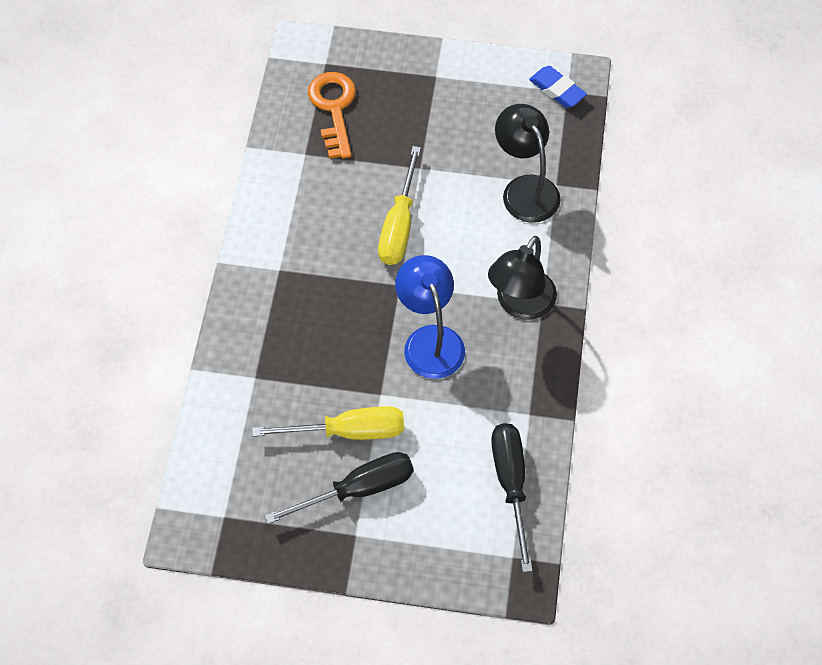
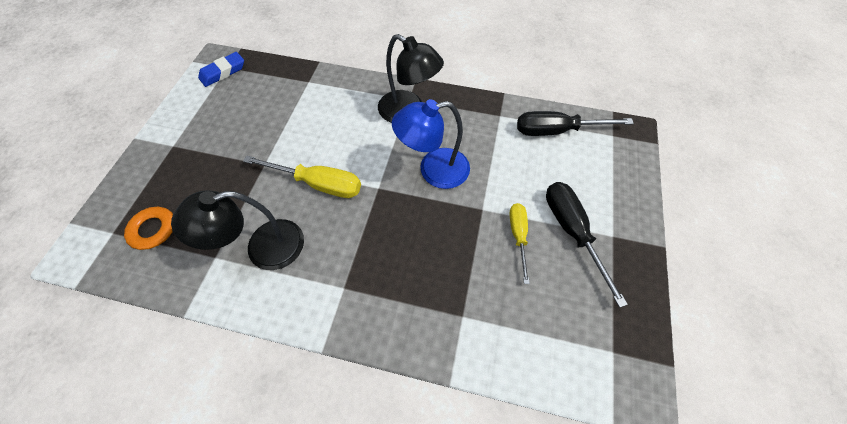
camera: 85 degrees left, 0 degrees up
yellow screwdriver [252,406,404,440] -> yellow screwdriver [509,203,530,284], size x0.63
black lamp [495,104,561,223] -> black lamp moved to [171,190,304,270]

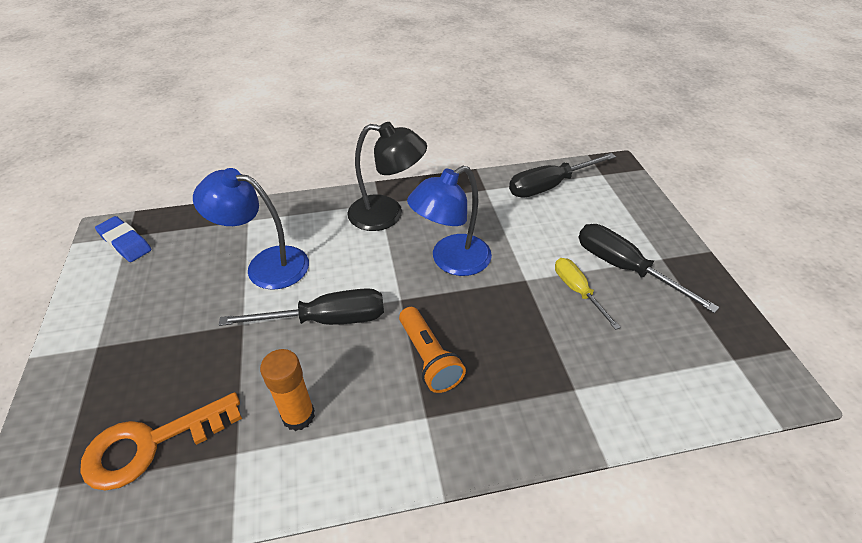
camera: 25 degrees left, 15 degrees down
black lamp [171,190,304,270] -> orange glue stick [260,349,315,431]
blue eraser [198,52,244,87] -> blue eraser turned 75 degrees counterclockwise [95,216,151,262]
yellow screwdriver [243,155,361,198] -> black screwdriver [219,288,384,326]
none -> blue lamp [193,168,309,290]
none -> orange flashlight [399,307,466,393]

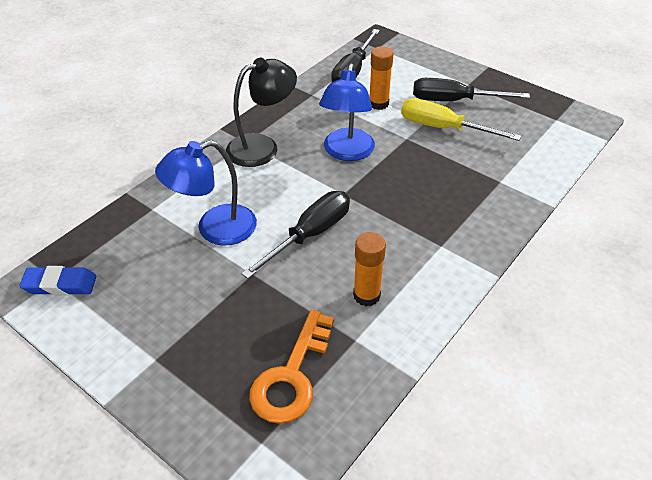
camera: 40 degrees left, 0 degrees up
orange flashlight [399,307,466,393] -> none
yellow screwdriver [555,258,621,330] -> yellow screwdriver [401,98,521,141], size x1.59
none -> orange glue stick [370,46,393,110]

